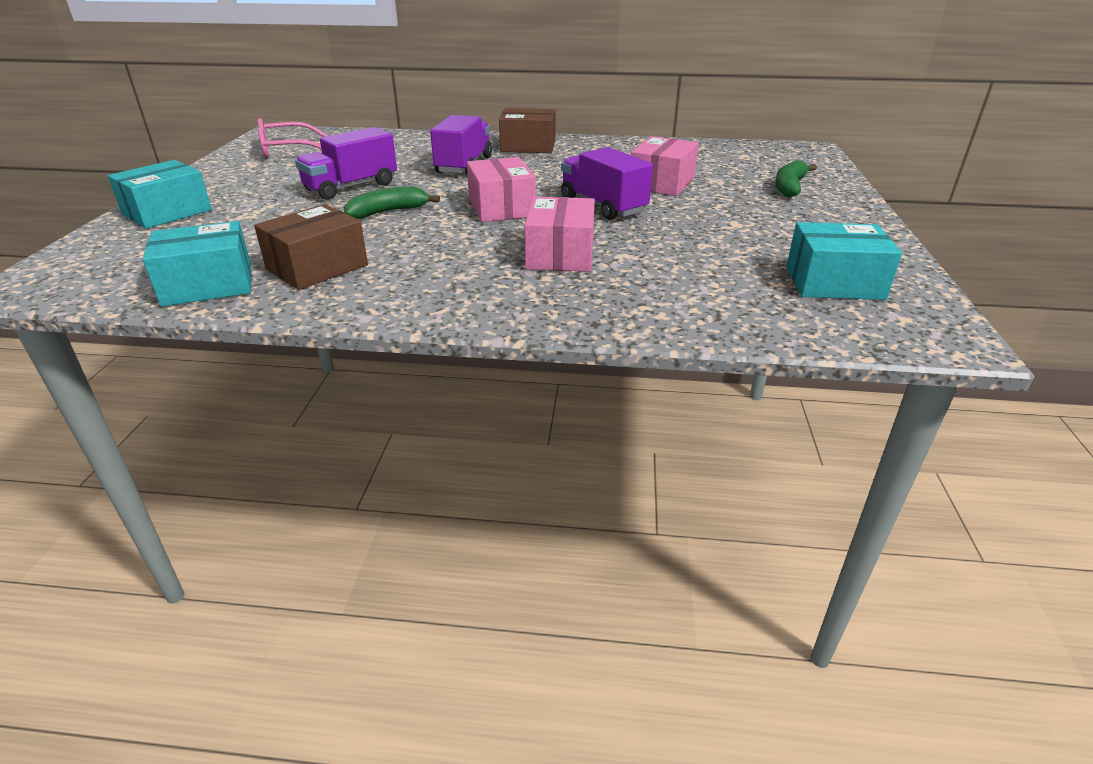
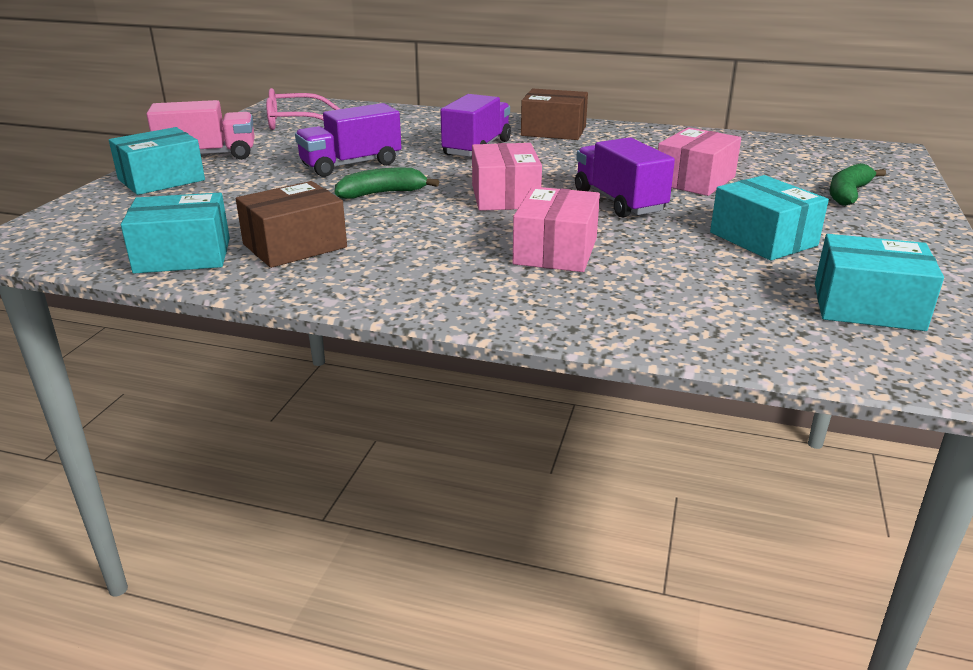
camera: 10 degrees right, 5 degrees down
none -> pink truck [146,100,254,159]
none -> turquoise box [710,175,829,261]

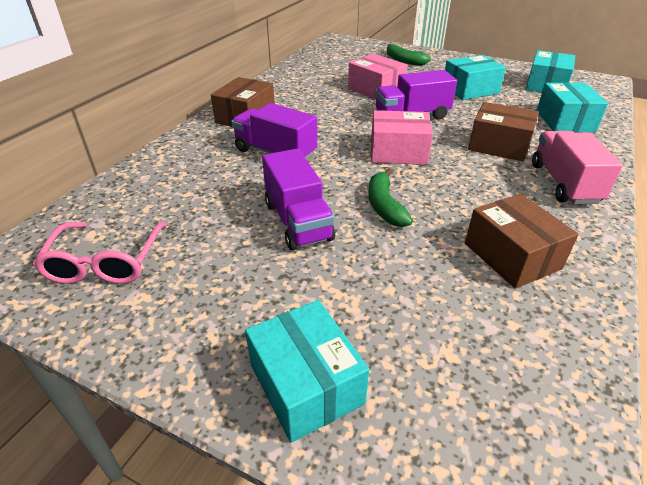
camera: 80 degrees left, 10 degrees up
turquoise box [121,193,230,274] -> turquoise box moved to [537,82,608,132]
pink truck [146,100,254,159] -> pink truck moved to [532,131,623,204]
pink box [513,187,600,272] -> brown box [468,102,539,161]

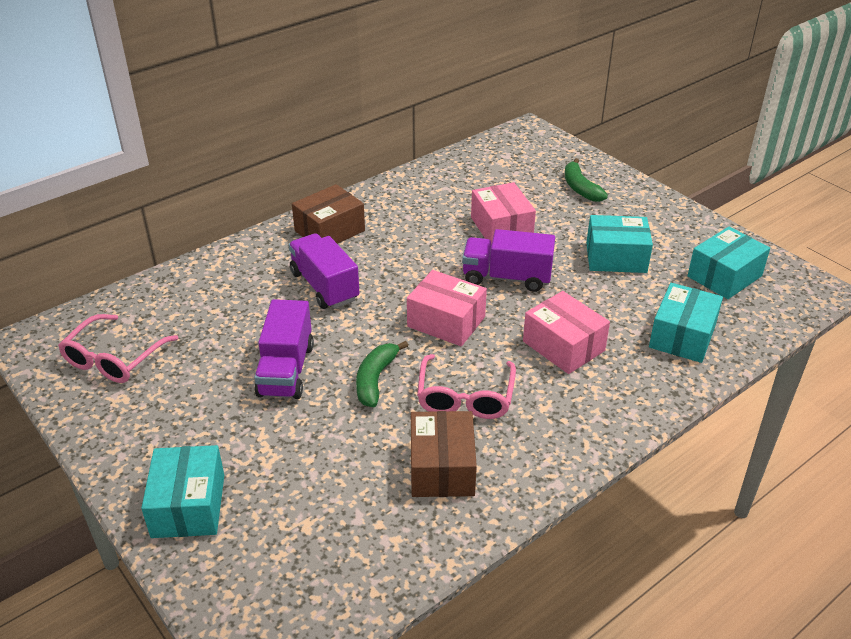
camera: 25 degrees right, 0 degrees up
brown box [468,102,539,161] -> pink box [523,291,610,374]
pink truck [532,131,623,204] -> none
none -> pink glasses [417,354,516,419]

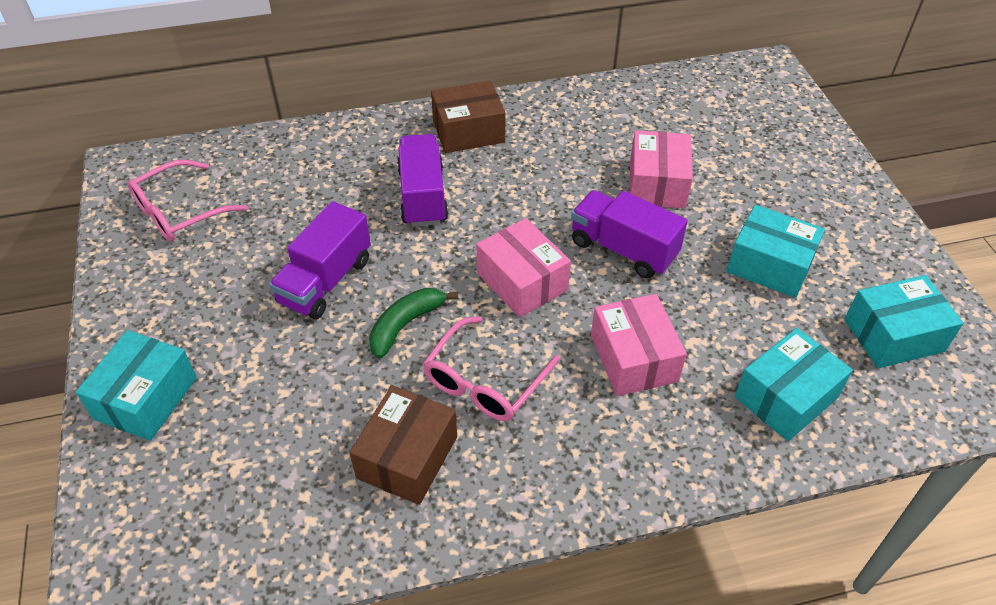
camera: 25 degrees right, 10 degrees up
green banana [565,158,608,202] -> none

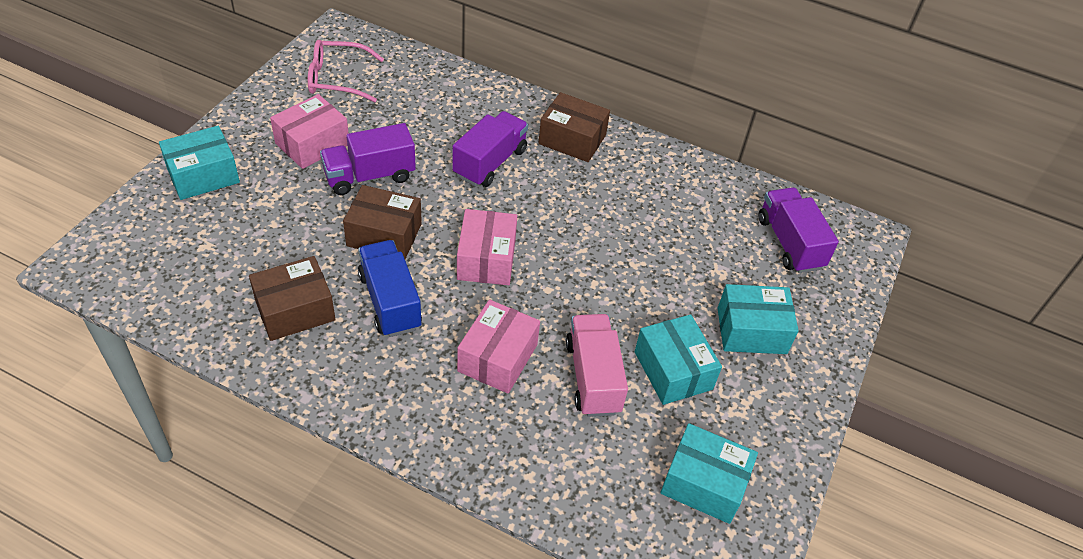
camera: 35 degrees right, 0 degrees up
green banana [369,288,458,359] -> brown box [343,185,422,259]
pink glasses [423,316,560,421] -> blue truck [358,240,422,337]
purple truck [571,190,688,278] -> purple truck moved to [758,187,839,273]
pink box [629,130,693,209] -> pink box moved to [270,94,349,169]
turquoise box [735,328,853,441] -> turquoise box moved to [717,284,799,354]
none -> pink truck [566,314,628,417]

